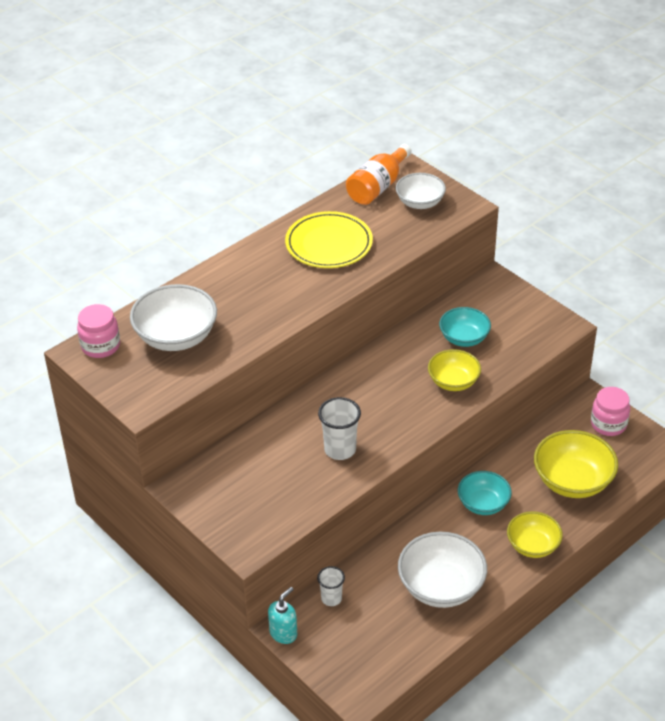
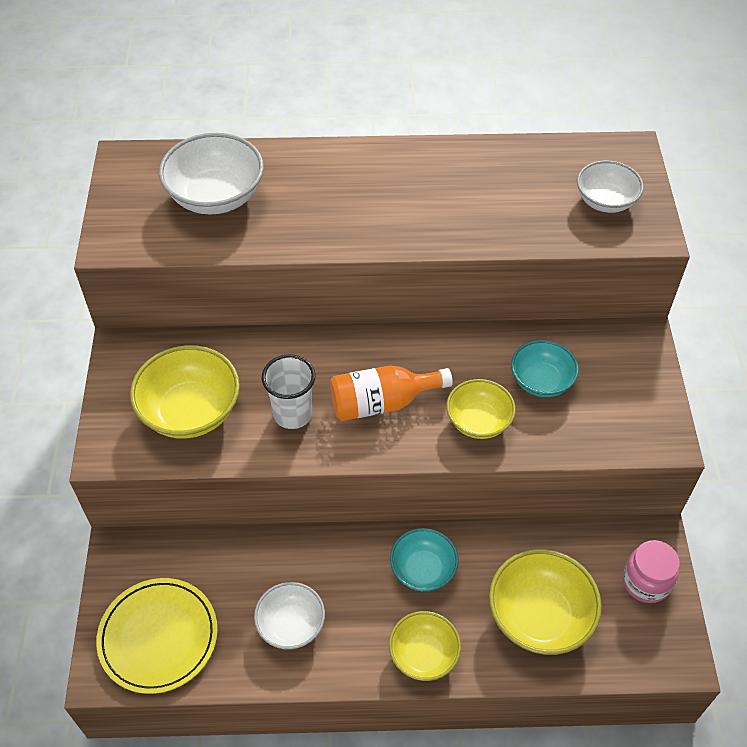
camera: 40 degrees right, 10 degrees up
pink jar [77,304,120,358] -> none
turquoise soap dispenser [268,587,297,644] -> none
yellow plate [285,211,373,268] -> yellow plate moved to [96,578,218,694]
white cup [317,566,345,606] -> none
orange bottle [346,144,412,205] -> orange bottle moved to [330,365,453,421]
white bowl [398,532,487,608] -> white bowl [254,582,325,649], size x0.64
none -> yellow bowl [130,345,240,439]

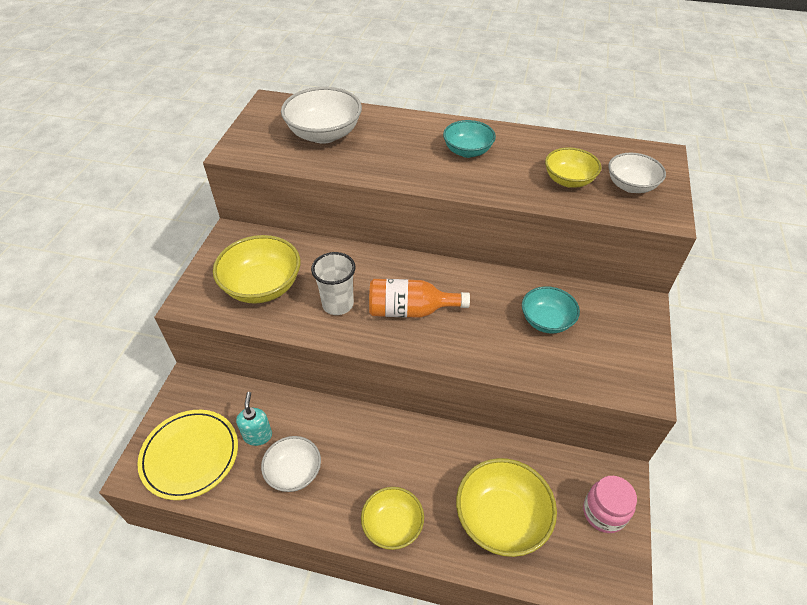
camera: 15 degrees right, 5 degrees down
turquoise bowl [390,528,459,592] -> turquoise bowl moved to [443,120,496,158]
yellow bowl [446,379,516,439] -> yellow bowl moved to [545,147,601,188]
none -> turquoise soap dispenser [236,392,272,446]

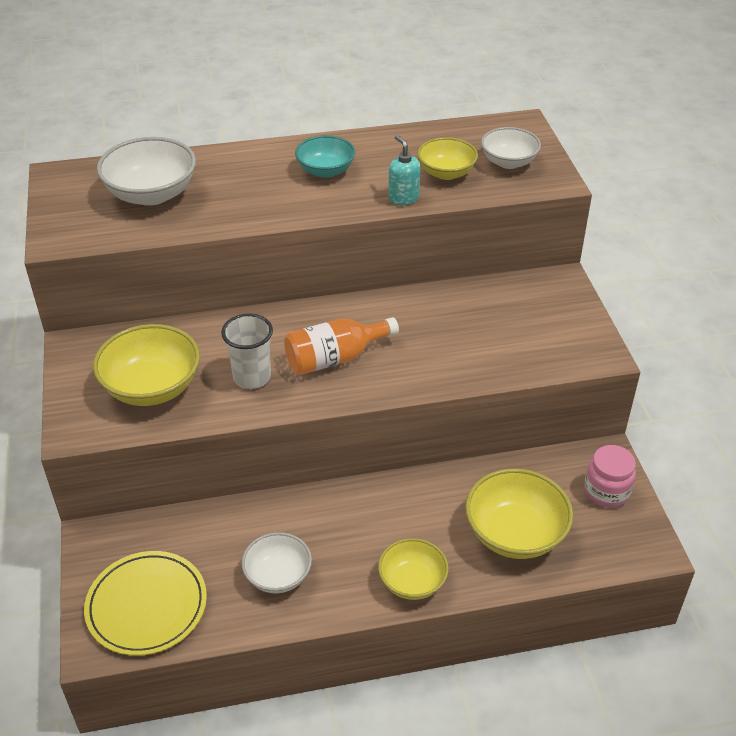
camera: 25 degrees left, 5 degrees down
turquoise soap dispenser [236,392,272,446] -> turquoise soap dispenser moved to [388,135,421,205]
turquoise bowl [522,286,580,334] -> none

